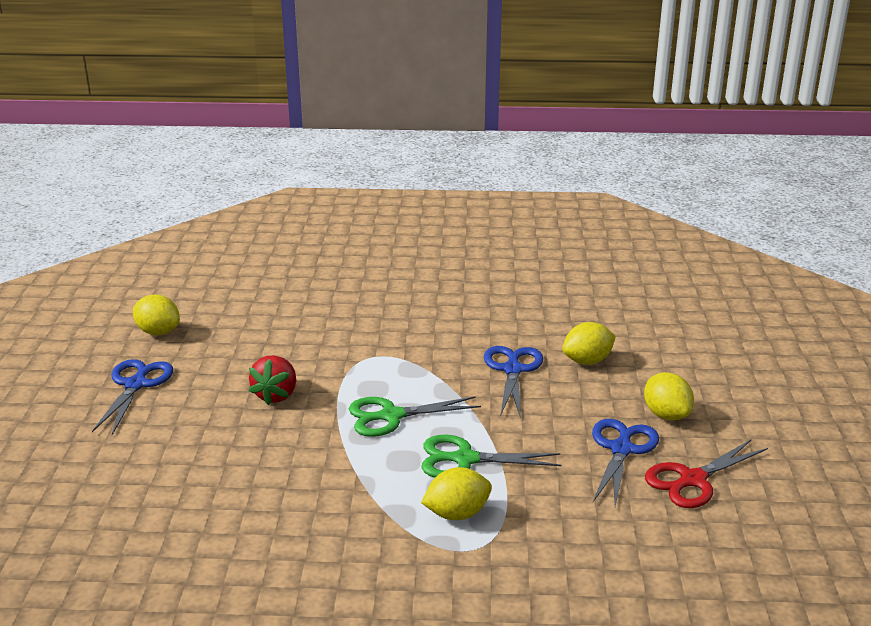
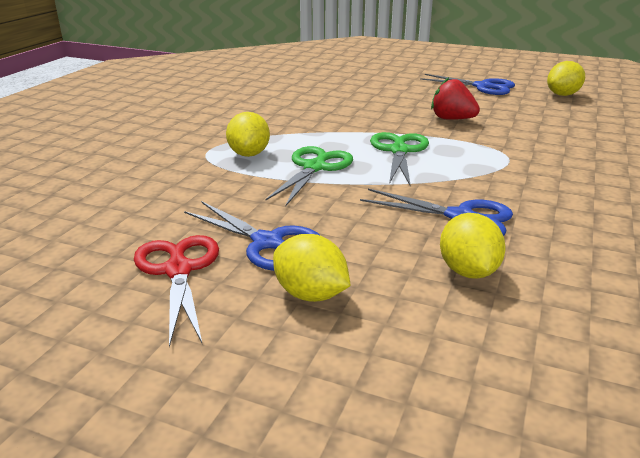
camera: 110 degrees right, 0 degrees up
yellow lemon [644,372,694,421] -> yellow lemon turned 45 degrees clockwise [273,234,351,302]

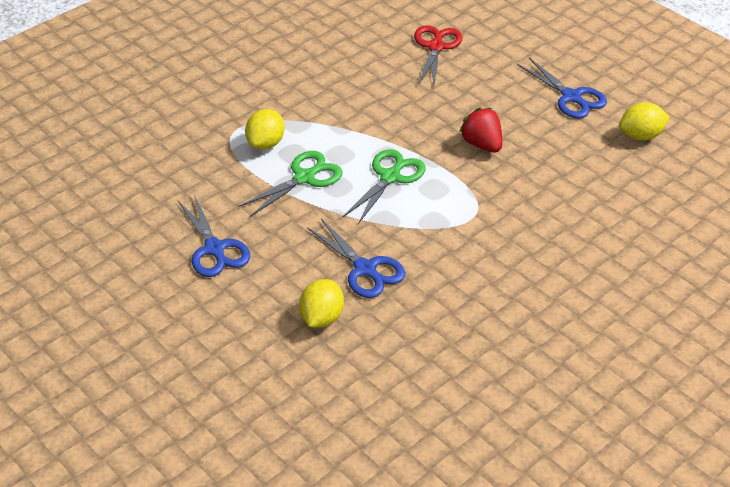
camera: 25 degrees right, 15 degrees up
red scissors [134,235,219,347] -> red scissors moved to [414,25,462,85]
yellow lemon [273,234,351,302] -> none

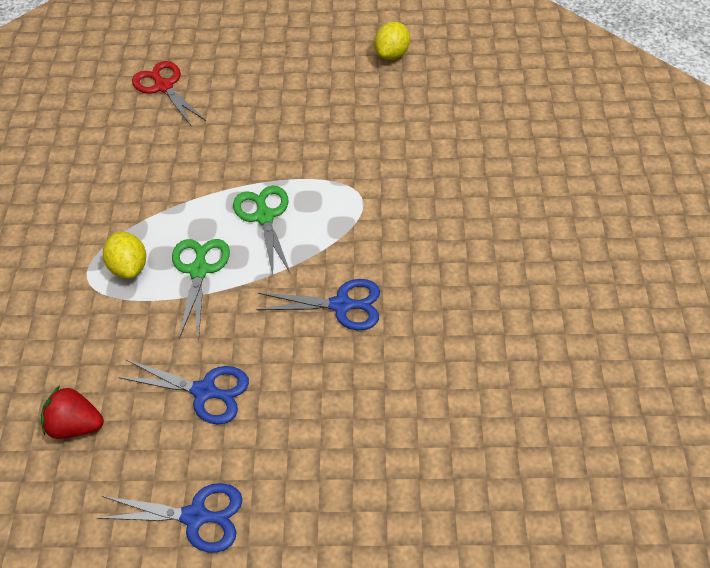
camera: 45 degrees left, 10 degrees up
yellow lemon [299,279,344,328] -> none
red strawberry [459,108,502,153] -> red strawberry moved to [41,385,104,439]
blue scissors [517,58,607,119] -> blue scissors moved to [97,483,242,553]

